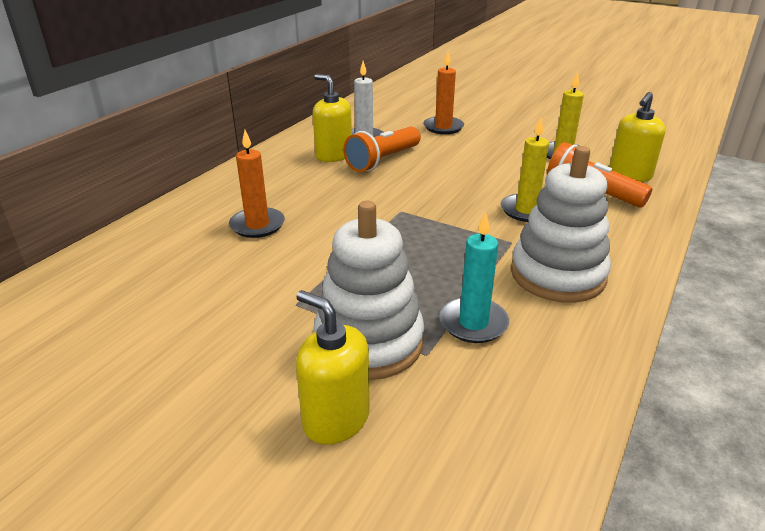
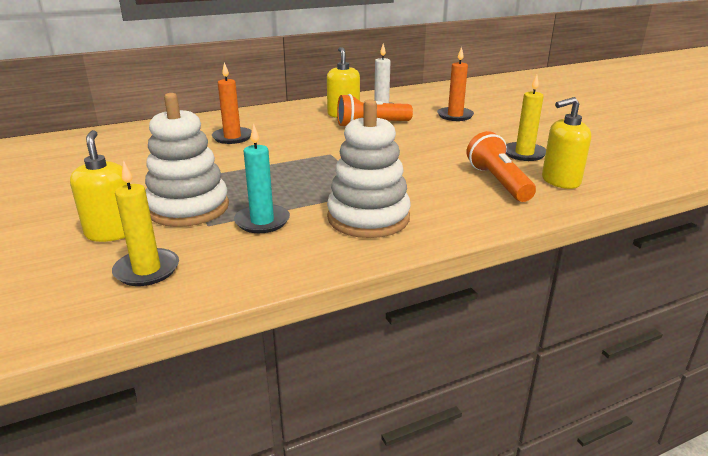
camera: 35 degrees right, 5 degrees down
yellow candle [501,118,549,222] -> yellow candle moved to [112,161,179,286]

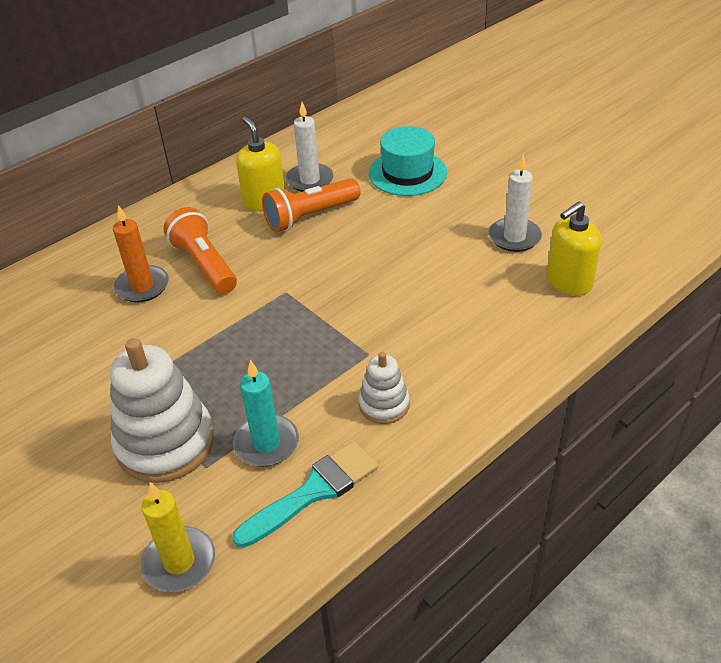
camera: 15 degrees left, 15 degrees up
yellow soap dispenser [70,130,127,242] -> none
white stacking toy [327,99,411,238] -> white stacking toy [359,352,410,424], size x0.53
orange candle [437,47,474,121] -> turquoise hat [369,126,447,196]
orange flashlight [466,131,536,202] -> orange flashlight moved to [163,207,237,294]
yellow candle [506,75,546,161] -> white candle [489,155,542,252]
none -> turquoise brush [232,441,378,548]

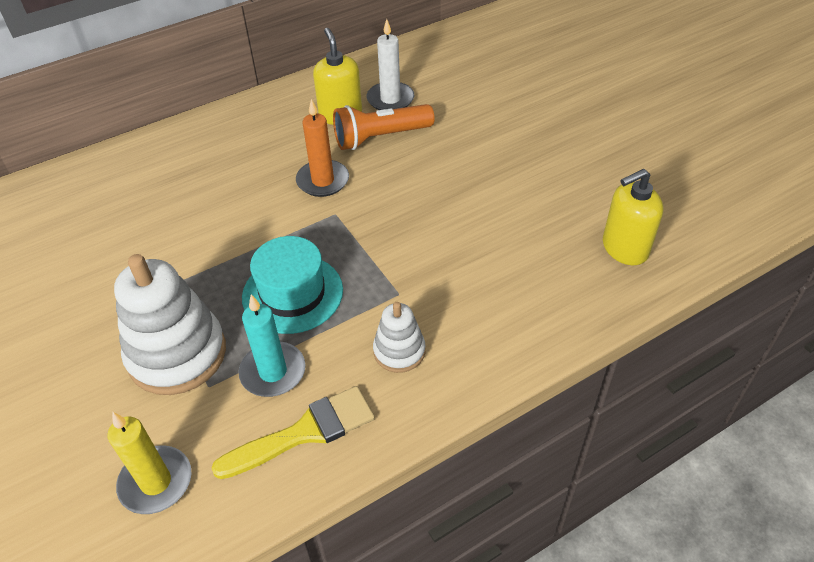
camera: 10 degrees right, 5 degrees up
orange candle [113,205,169,303] -> orange candle moved to [296,99,349,197]
orange flashlight [163,207,237,294] -> none
turquoise brush [232,441,378,548] -> yellow brush [211,386,375,479]
turquoise hat [369,126,447,196] -> turquoise hat moved to [242,236,343,334]
white candle [489,155,542,252] -> none

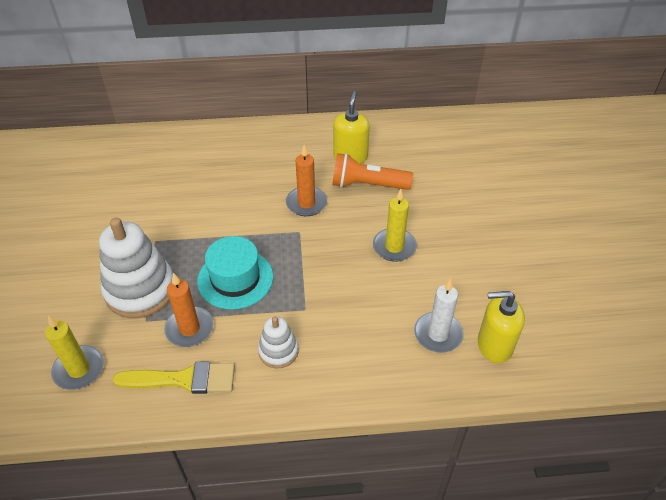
camera: 25 degrees right, 0 degrees up
turquoise candle [239,294,306,397] -> orange candle [164,273,214,347]
white candle [366,19,414,110] -> white candle moved to [414,278,464,353]
none -> yellow candle [373,189,417,262]

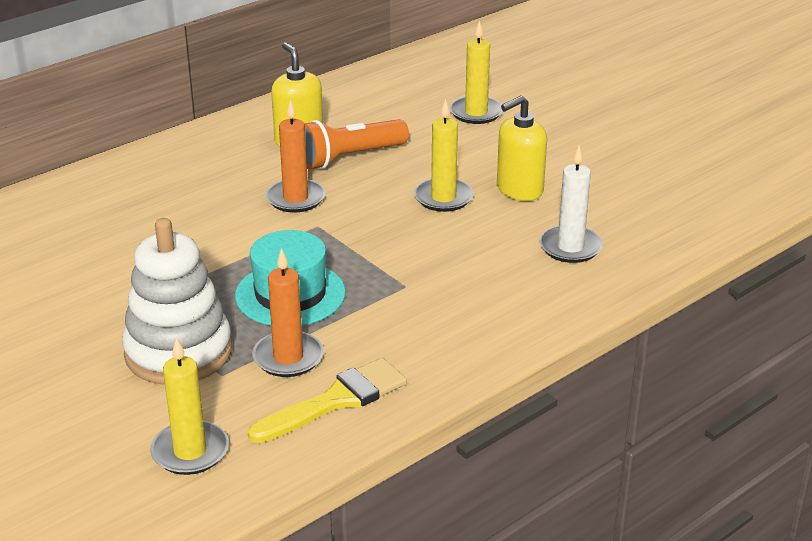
camera: 35 degrees left, 15 degrees down
white stacking toy [258,316,299,369] -> none
yellow soap dispenser [478,291,525,363] -> yellow soap dispenser moved to [497,95,547,201]
none -> yellow candle [450,20,503,124]

